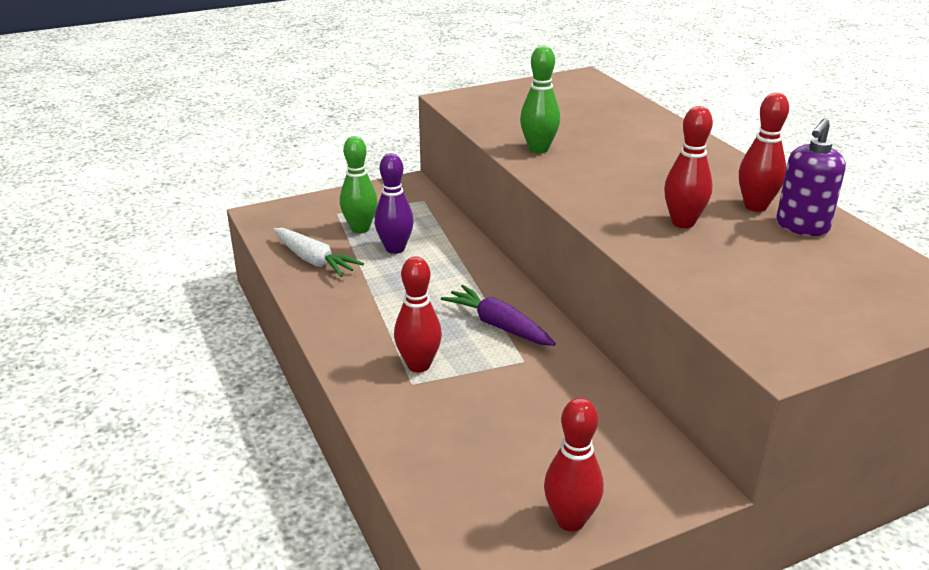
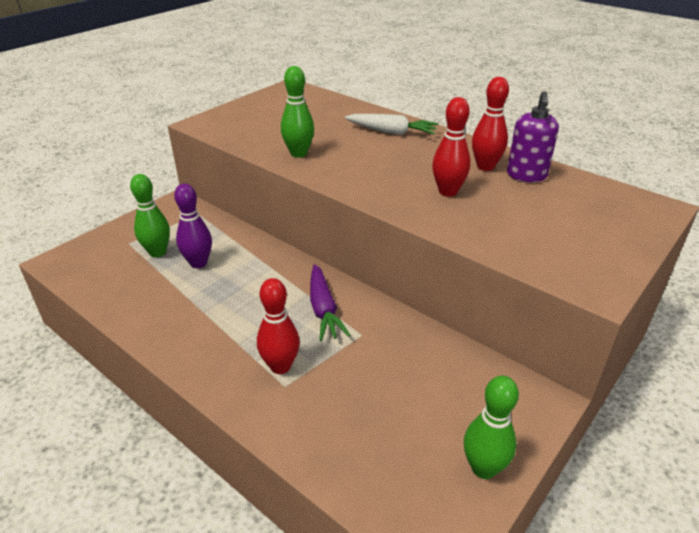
camera: 25 degrees left, 5 degrees up
white carrot [273,228,364,277] -> white carrot moved to [345,114,438,135]
purple carrot [441,285,556,346] -> purple carrot turned 120 degrees counterclockwise [310,264,350,341]
red bowling pin [544,398,603,531] -> green bowling pin [464,376,519,479]

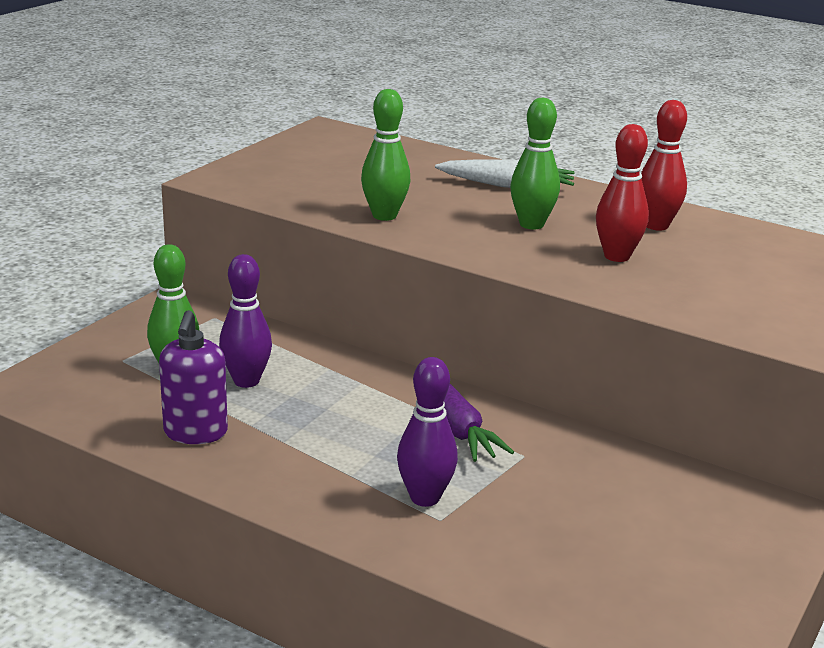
camera: 10 degrees left, 10 degrees down
red bowling pin [257,278,300,374] -> purple bowling pin [397,357,458,507]
green bowling pin [464,376,519,479] -> green bowling pin moved to [510,98,560,229]
purple soap dispenser [507,91,559,182] -> purple soap dispenser moved to [159,310,228,444]

